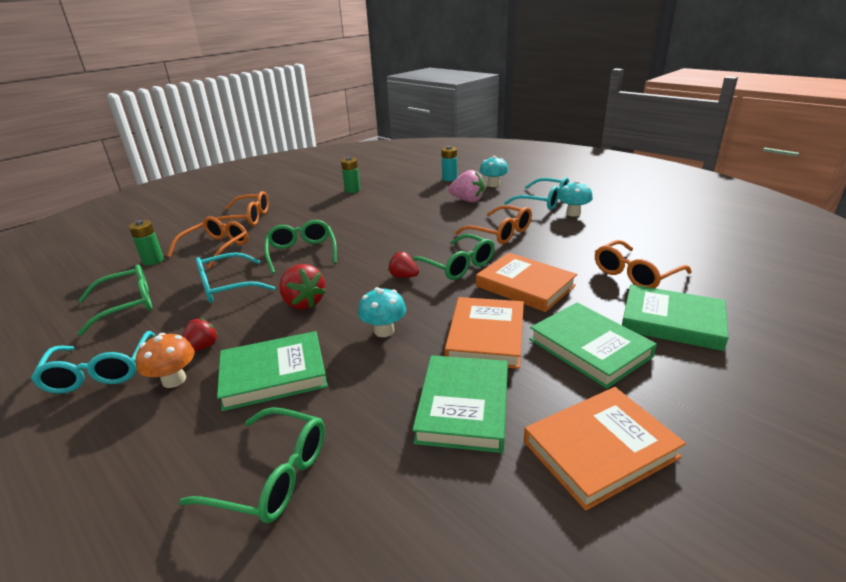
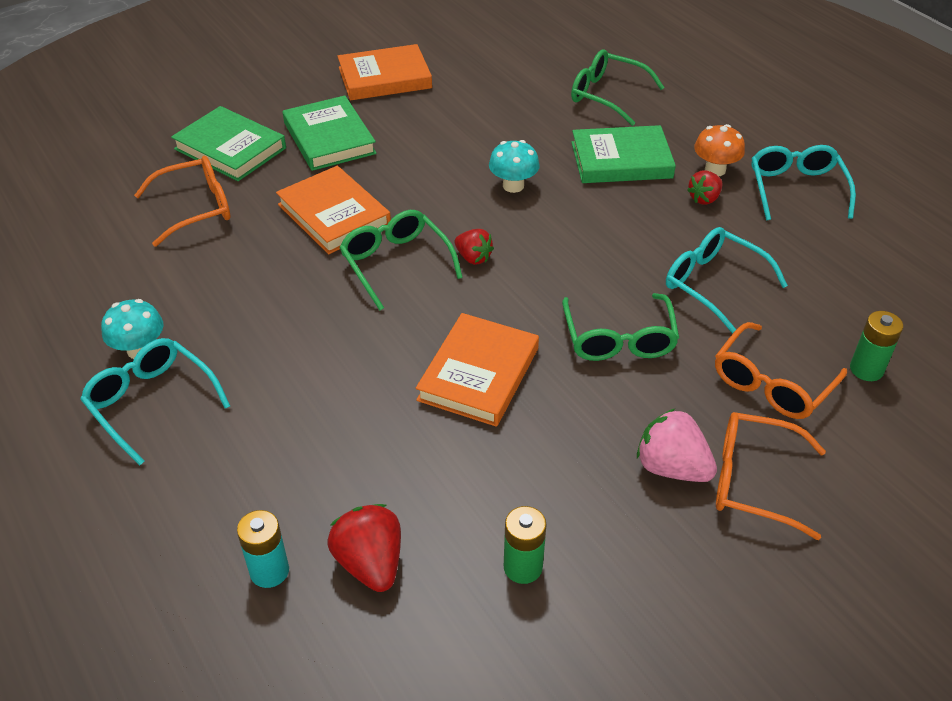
camera: 170 degrees left, 15 degrees up
green glasses [77,265,152,336] -> none
turquoise glasses [196,252,275,303] -> turquoise glasses turned 120 degrees counterclockwise [666,227,788,334]
red strawberry [279,264,326,310] -> red strawberry moved to [328,504,401,592]
green book [412,355,508,453] -> none
orange book [445,297,524,369] -> orange book moved to [416,313,539,427]
pink strawberry [448,170,485,202] -> pink strawberry moved to [637,409,717,482]
orange glasses [455,205,532,244] -> none
turquoise mushroom [480,156,508,187] -> none

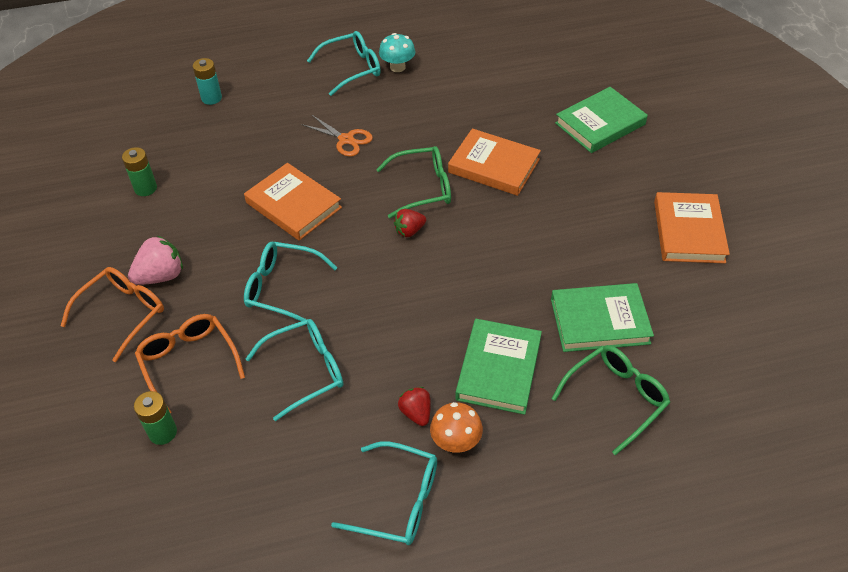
camera: 110 degrees right, 5 degrees up
orange glasses [134,156,230,247] -> none
orange book [276,166,391,254] -> orange book turned 45 degrees clockwise [448,128,541,196]
green book [283,95,377,171] -> green book moved to [551,283,654,352]
red strawberry [328,504,401,592] -> none
turquoise mushroom [489,140,540,193] -> none
green glasses [562,293,679,361] -> turquoise glasses [244,241,338,321]
none -> orange scissors [301,115,373,157]

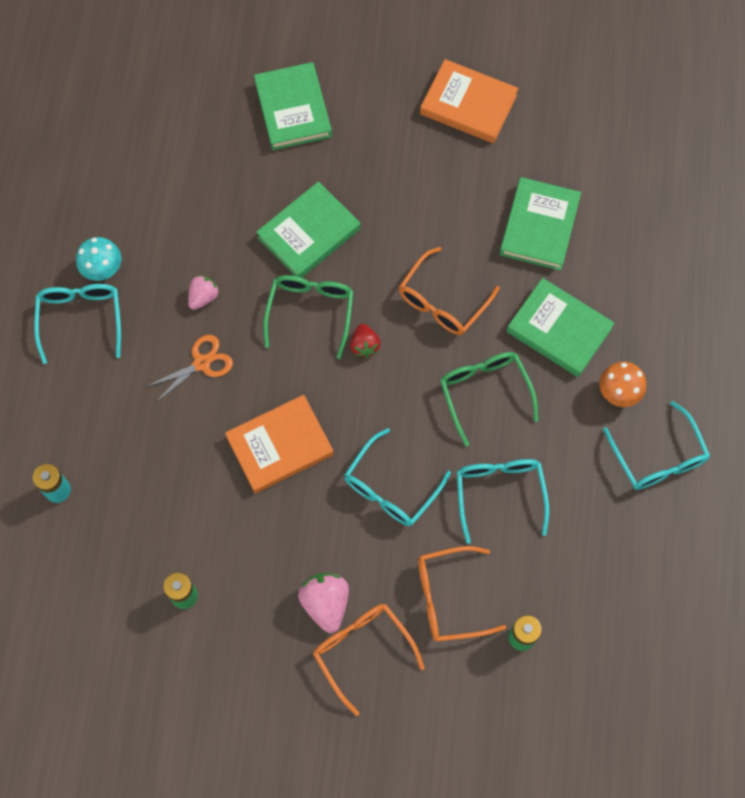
camera: 70 degrees left, 20 degrees up
turquoise glasses [331,441,437,545] -> turquoise glasses turned 120 degrees clockwise [603,401,710,490]
red strawberry [398,387,431,426] -> none
orange book [448,128,541,196] -> green book [256,181,360,278]
green glasses [551,345,670,456] -> green glasses moved to [440,352,539,446]
none -> pink strawberry [188,275,219,310]
none -> orange glasses [399,247,500,335]

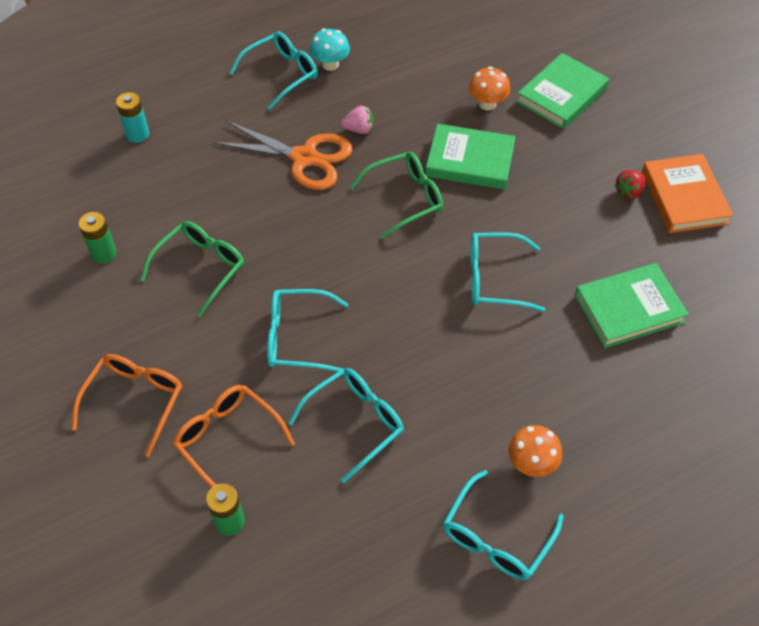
camera: 55 degrees right, 15 degrees down
orange scissors [146,335,233,402] -> orange scissors [213,121,352,190], size x1.68
orange book [225,395,334,493] -> none
pink strawberry [298,573,349,633] -> none
red strawberry [350,323,381,358] -> red strawberry moved to [614,170,645,199]
orange glasses [399,247,500,335] -> turquoise glasses [471,232,545,312]
green glasses [440,352,539,446] -> green glasses moved to [140,221,244,317]
green book [507,278,614,377] -> none
none -> orange mushroom [469,66,510,110]

